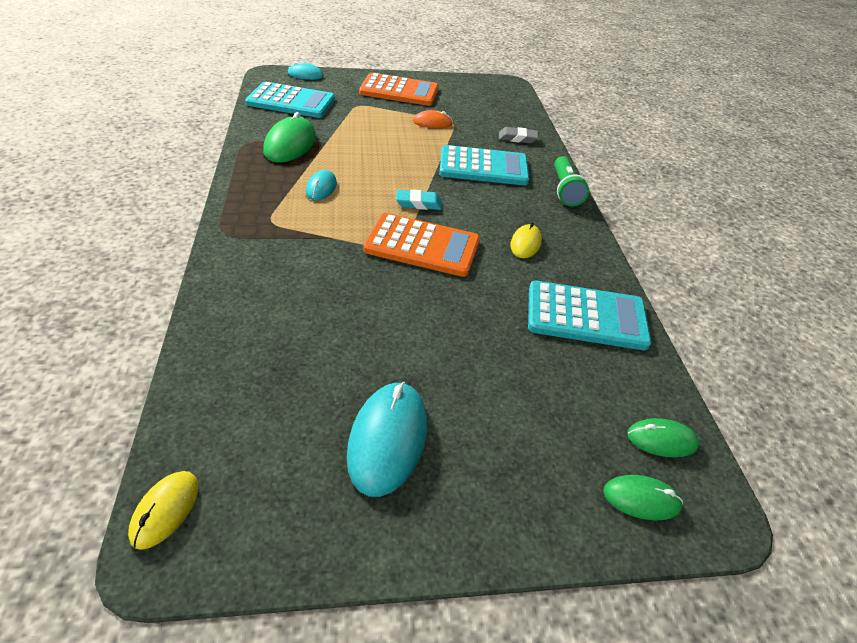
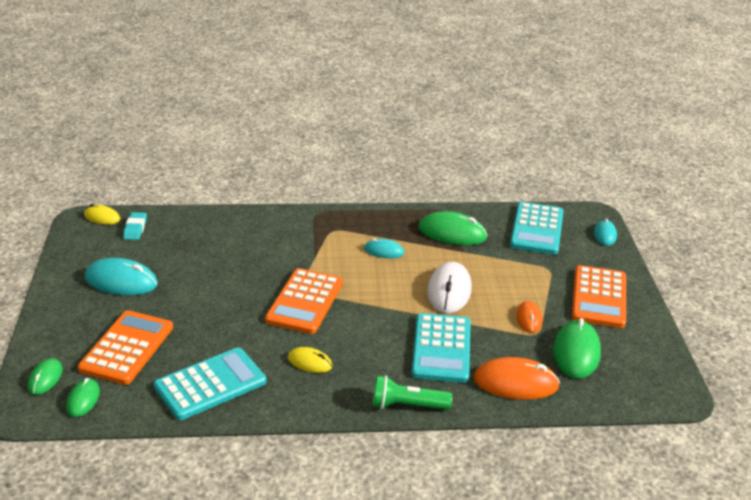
camera: 95 degrees right, 10 degrees down
turquoise eraser [396,189,442,210] -> turquoise eraser moved to [123,212,147,240]
grey eraser [499,127,538,143] -> orange mouse [473,357,560,400]
turquoise calculator [528,281,651,350] -> turquoise calculator turned 135 degrees counterclockwise [154,347,266,420]
none -> orange calculator [78,310,173,385]
none -> white mouse [427,262,472,313]
none -> green mouse [553,318,601,379]

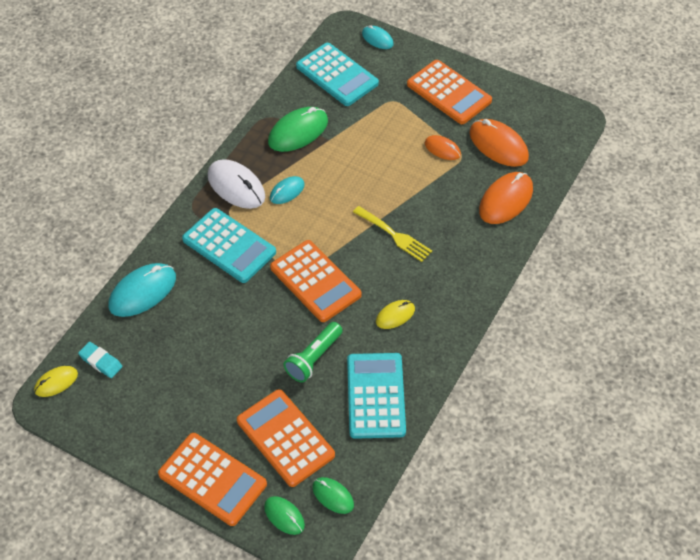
camera: 55 degrees left, 20 degrees up
turquoise mouse [84,258,158,295] -> turquoise mouse moved to [108,263,176,317]
green flashlight [373,375,452,410] -> green flashlight moved to [284,322,343,383]
turquoise calculator [411,313,471,383] -> turquoise calculator moved to [182,208,276,283]
white mouse [427,262,472,313] -> white mouse moved to [208,159,265,209]
green mouse [553,318,601,379] -> orange mouse [469,119,529,167]
none -> orange calculator [158,433,267,526]
none -> yellow fork [353,206,432,262]

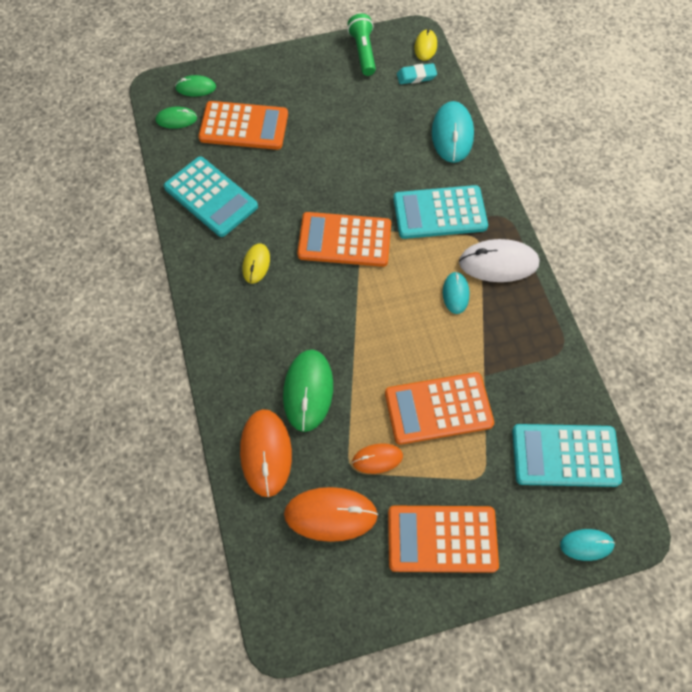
camera: 135 degrees right, 10 degrees up
orange calculator [158,433,267,526] -> orange calculator moved to [385,372,494,445]
green mouse [268,107,328,152] -> green mouse moved to [283,349,333,432]
green flashlight [284,322,343,383] -> green flashlight moved to [347,13,376,76]
yellow fork [353,206,432,262] -> none

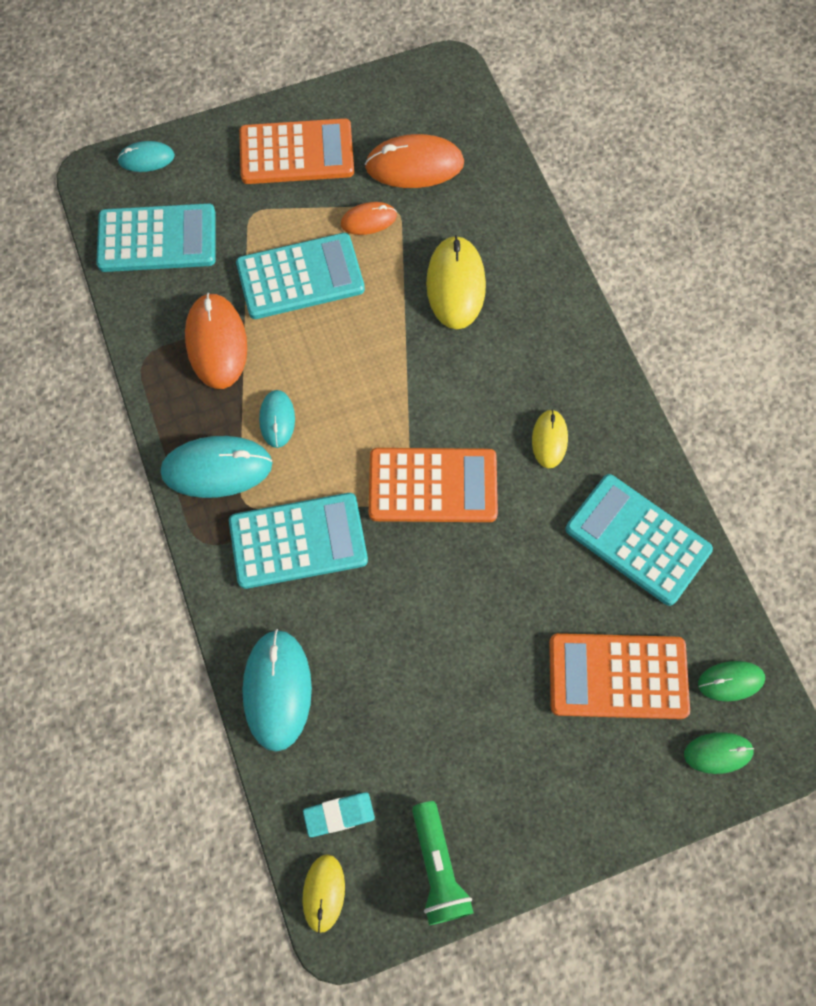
camera: 175 degrees right, 5 degrees up
orange mouse [240,409,292,497] -> orange mouse moved to [185,293,247,389]
green mouse [283,349,333,432] -> yellow mouse [426,235,486,329]
orange calculator [385,372,494,445] -> turquoise calculator [236,233,365,319]
white mouse [459,239,539,282] -> turquoise mouse [161,436,273,498]

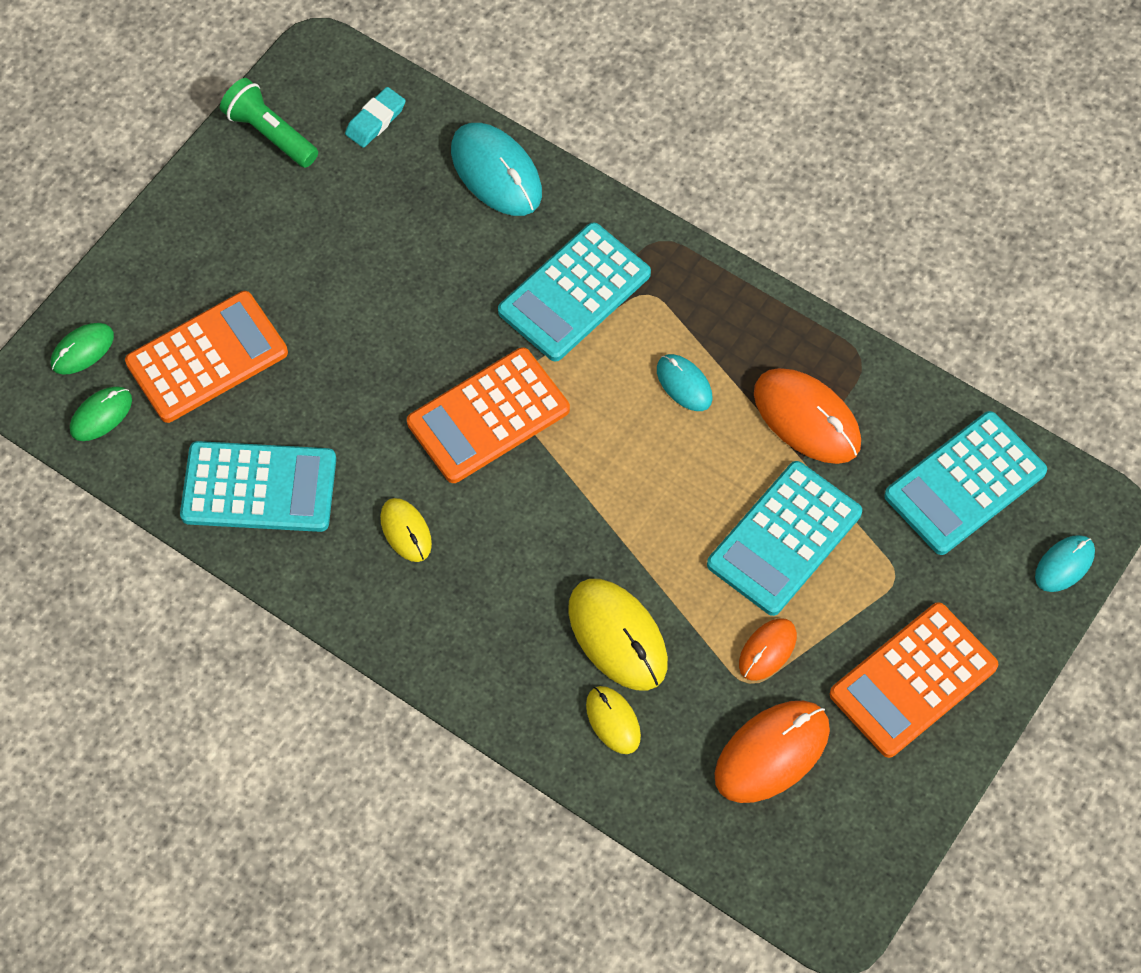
camera: 145 degrees right, 5 degrees down
turquoise mouse [161,436,273,498] -> none
yellow mouse [302,854,345,933] -> yellow mouse moved to [586,686,641,754]

